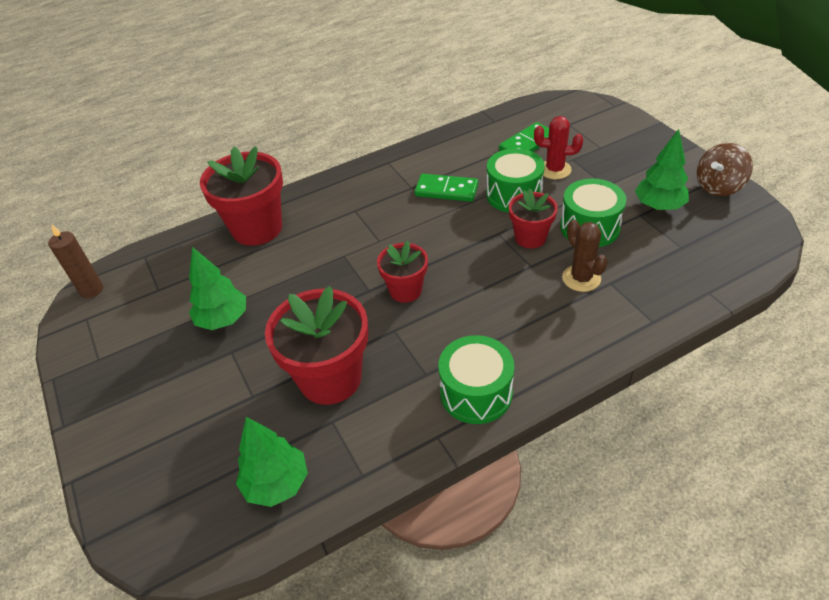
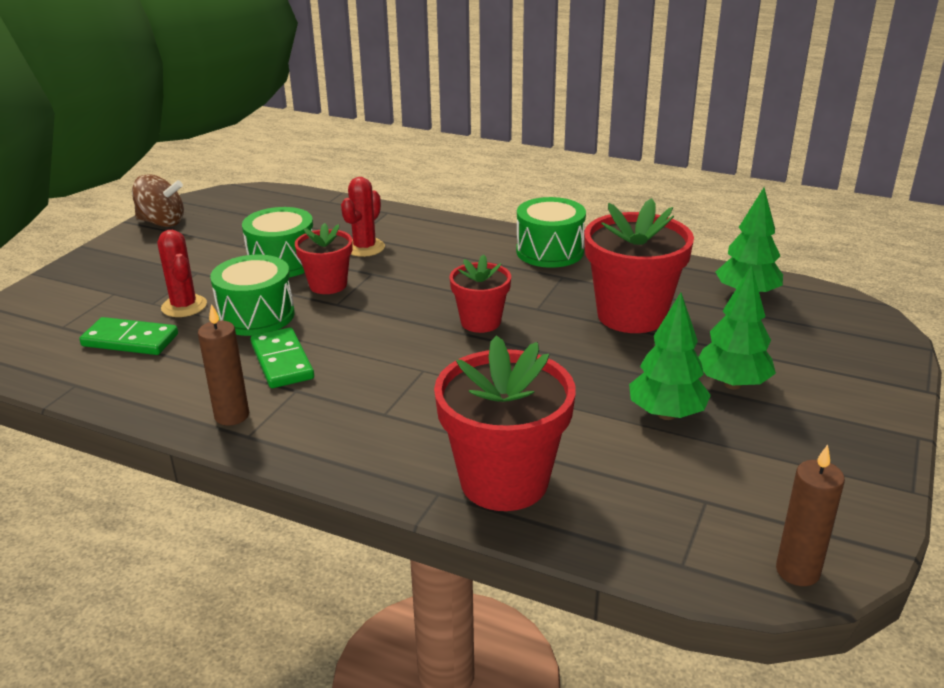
camera: 130 degrees left, 15 degrees down
brown cactus [562,220,608,292] -> red cactus [341,177,385,257]
green tree [635,129,689,210] -> green tree moved to [698,265,776,390]
none -> brown candle [198,304,249,426]

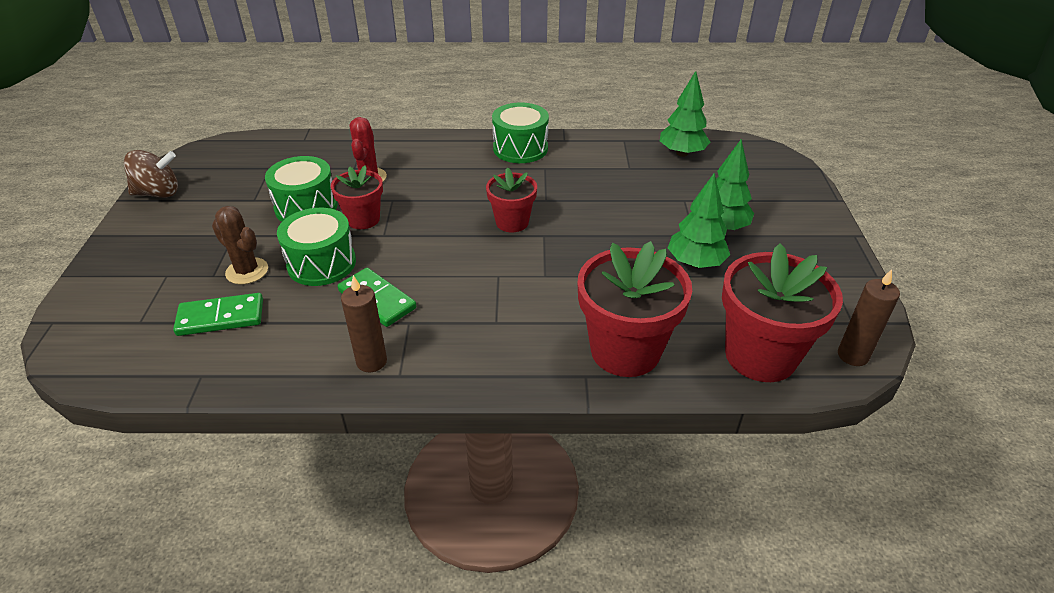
camera: 25 degrees left, 10 degrees up
red cactus [158,230,207,317] -> brown cactus [212,206,268,284]
red flower pot [584,198,694,333] -> red flower pot moved to [722,243,843,382]

